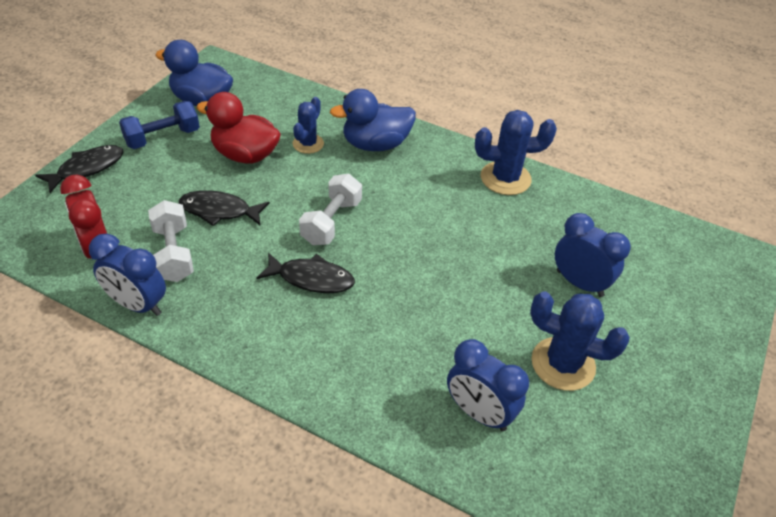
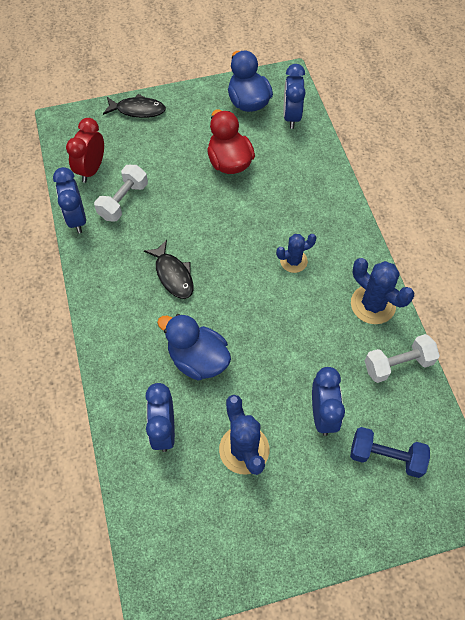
camera: 50 degrees right, 15 degrees up
blue dumbbell [119,101,200,149] -> blue dumbbell moved to [350,427,430,478]
black fish [179,190,270,226] -> none
blue cactus [293,97,324,154] -> blue cactus moved to [276,234,317,273]
white dumbbell [299,174,362,245] -> white dumbbell moved to [365,334,440,383]
blue duck [330,89,416,151] -> blue duck moved to [157,314,231,380]
none -> blue clock [283,64,306,129]

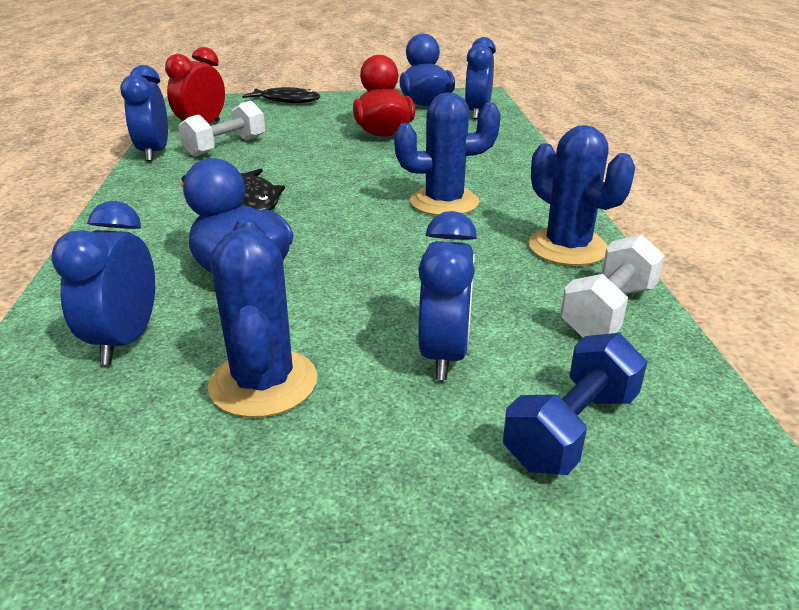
camera: 10 degrees right, 30 degrees down
blue cactus [276,234,317,273] -> blue cactus [394,93,501,216], size x1.58
blue dumbbell [350,427,430,478] -> blue dumbbell turned 75 degrees counterclockwise [503,333,647,475]
white dumbbell [365,334,440,383] -> white dumbbell turned 45 degrees counterclockwise [560,234,665,338]

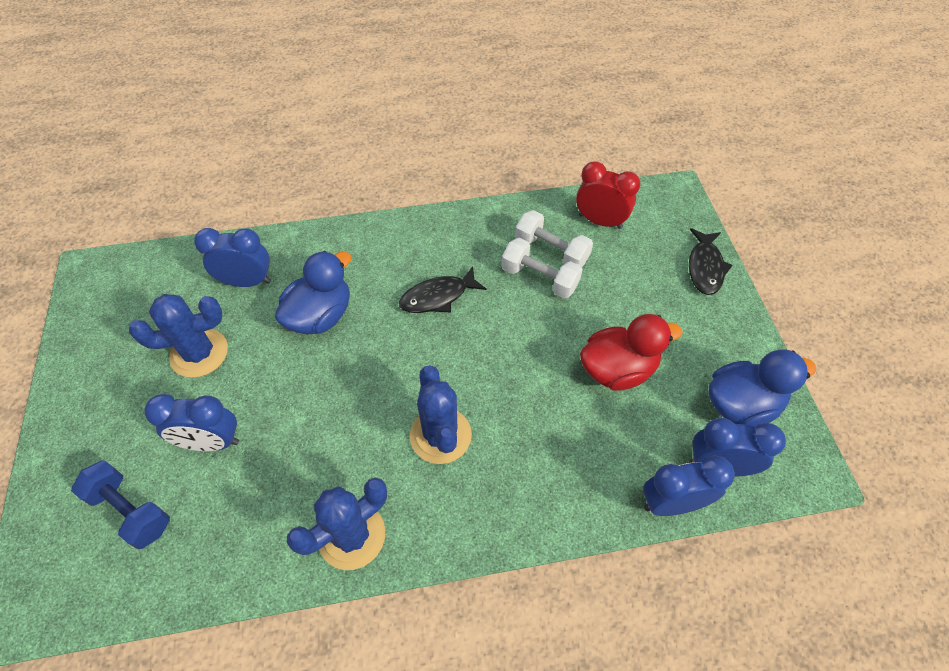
camera: 85 degrees right, 25 degrees up
blue clock [120,65,168,161] -> blue clock moved to [643,455,735,516]
white dumbbell [560,234,665,338] -> white dumbbell moved to [502,238,583,299]

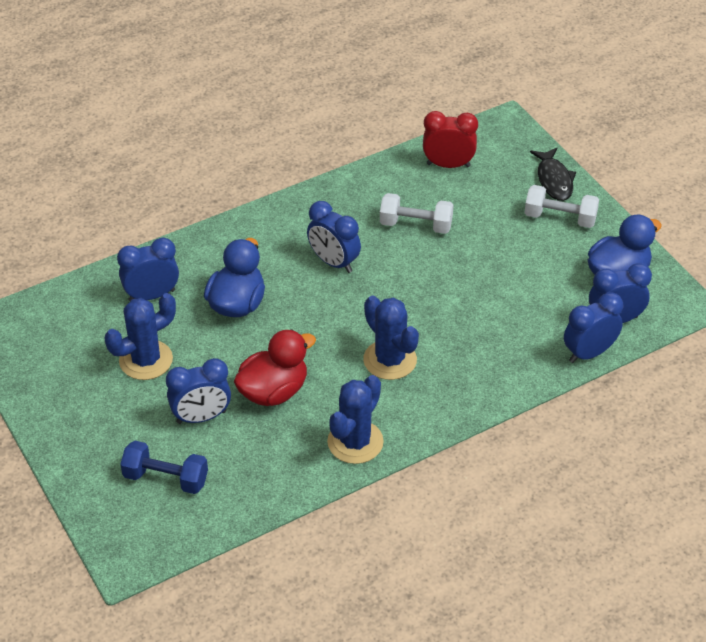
camera: 20 degrees left, 10 degrees down
black fish [399,266,487,313] -> blue clock [307,201,361,273]
white dumbbell [515,210,593,267] -> white dumbbell moved to [525,185,599,228]
red duck [580,314,683,391] -> red duck moved to [234,329,316,406]

